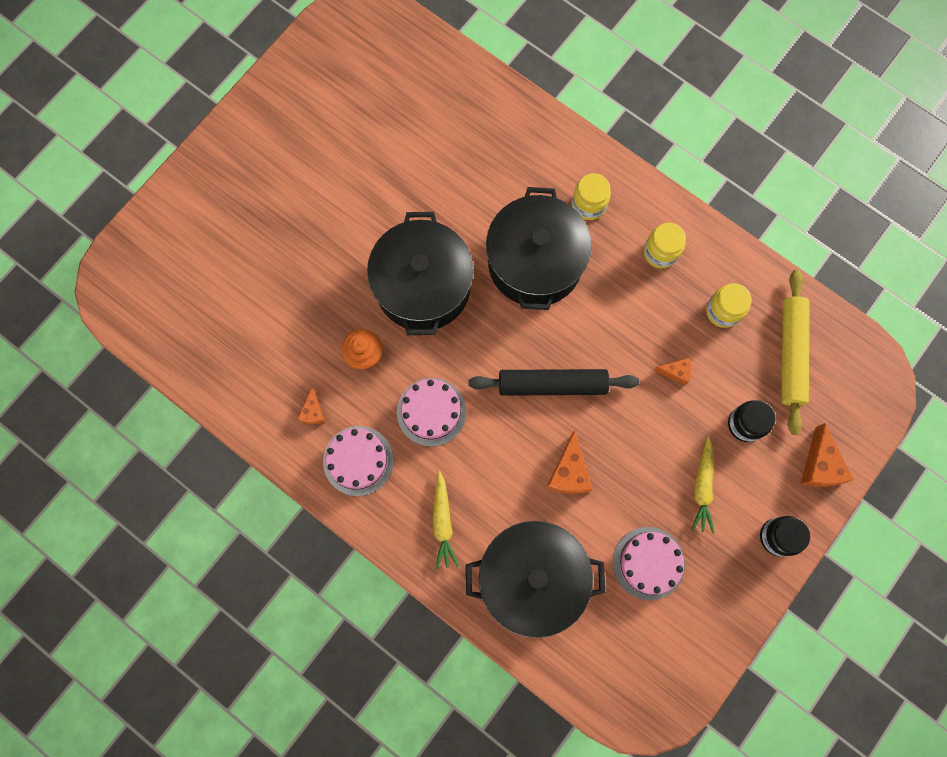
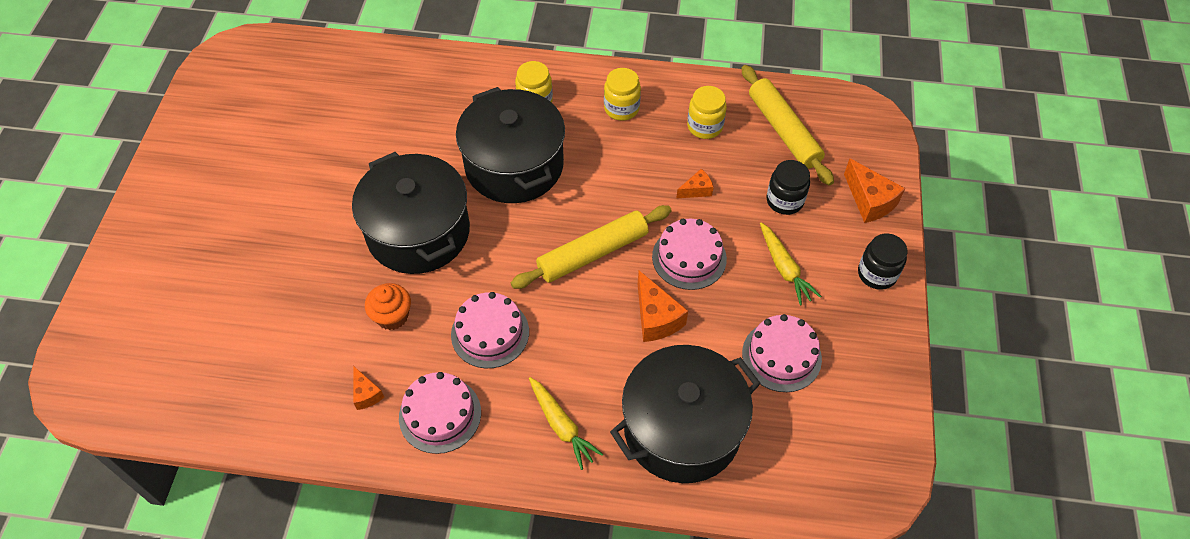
camera: 30 degrees left, 20 degrees down
black rolling pin [468,369,639,396] -> yellow rolling pin [511,205,672,289]
none -> pink cake [652,219,727,290]

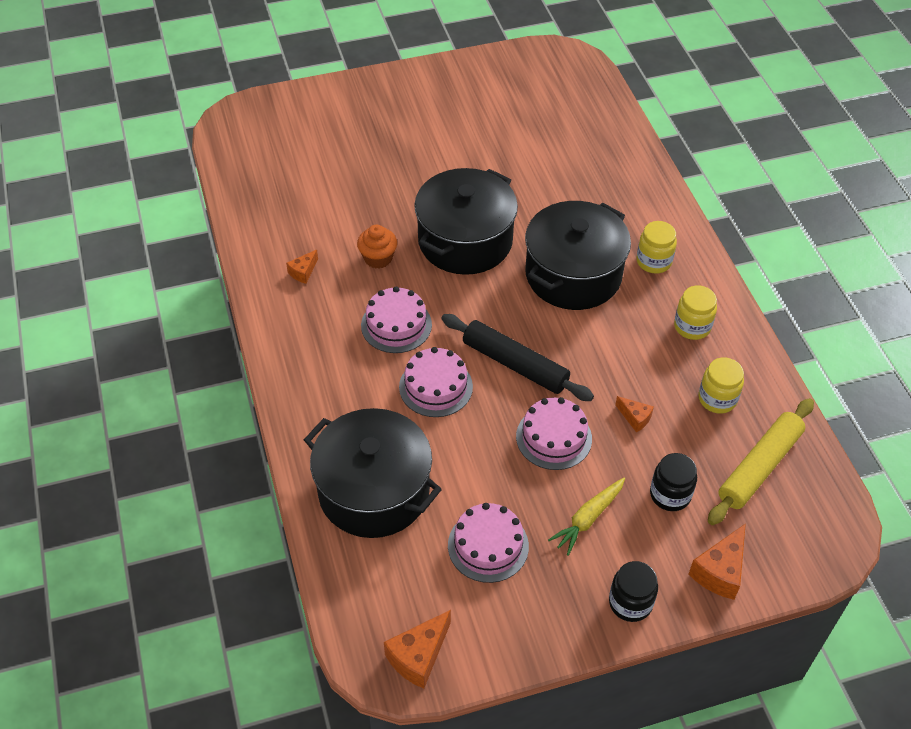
camera: 65 degrees right, 5 degrees down
pink cake [399,372,481,454] -> pink cake moved to [399,347,473,417]
yellow rolling pin [511,205,672,289] -> black rolling pin [441,314,594,401]
yellow carrot [529,377,603,470] -> none
orange cheese [638,271,688,342] -> orange cheese moved to [384,610,451,688]

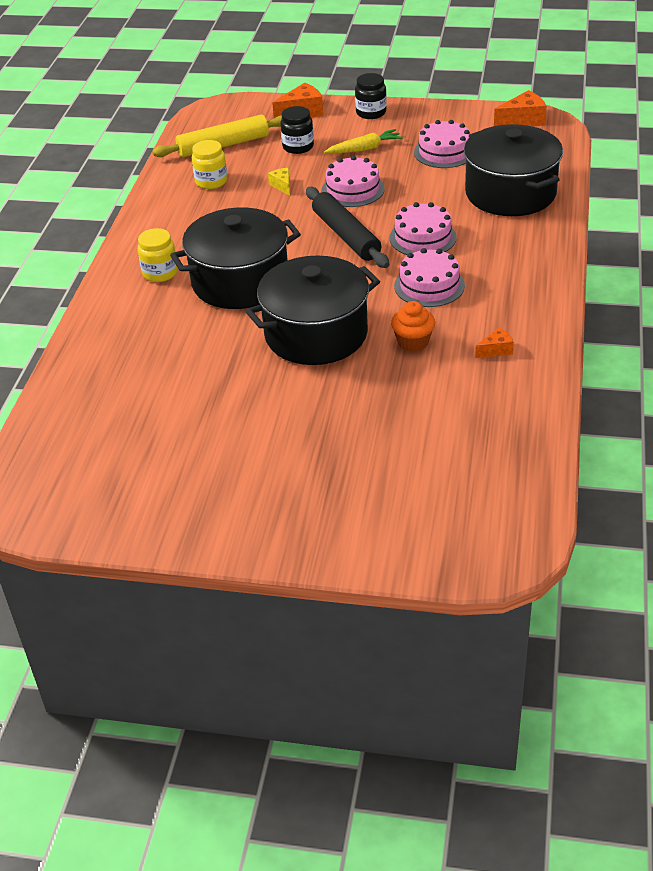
camera: 150 degrees left, 10 degrees down
orange cheese [615,396,654,432] -> yellow cheese [268,168,290,196]
yellow jar [674,285,717,340] -> none

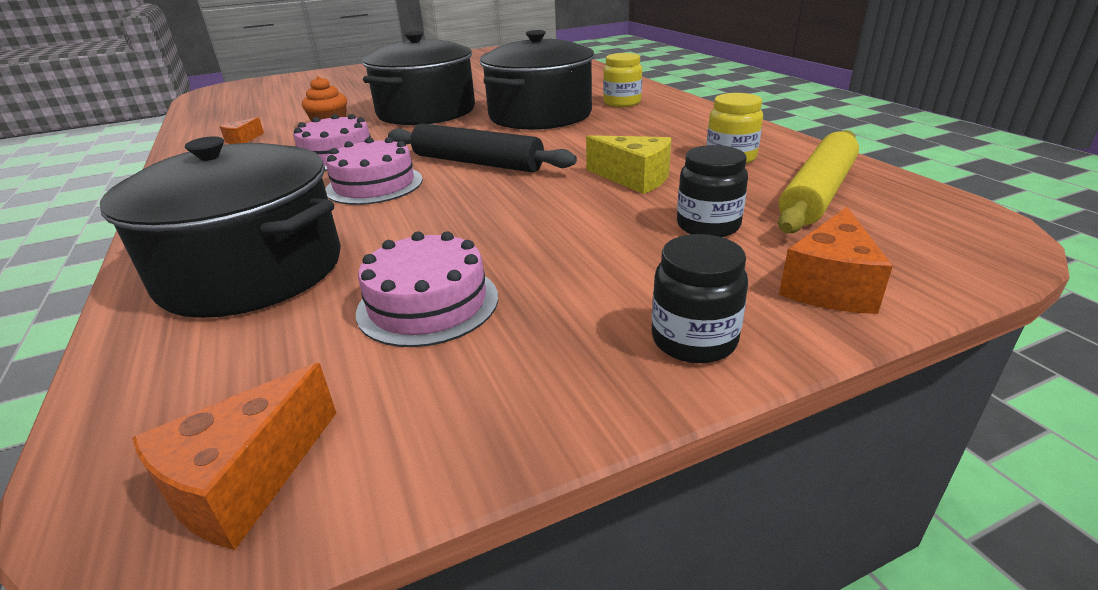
camera: 145 degrees right, 10 degrees down
yellow cheese [268,168,290,196] -> yellow cheese [586,135,672,194], size x1.71
pink cake [321,156,385,207] -> none
yellow carrot [324,129,403,153] -> none

